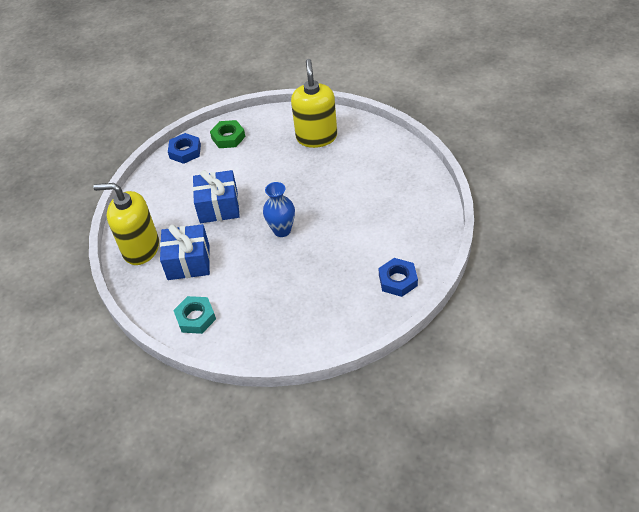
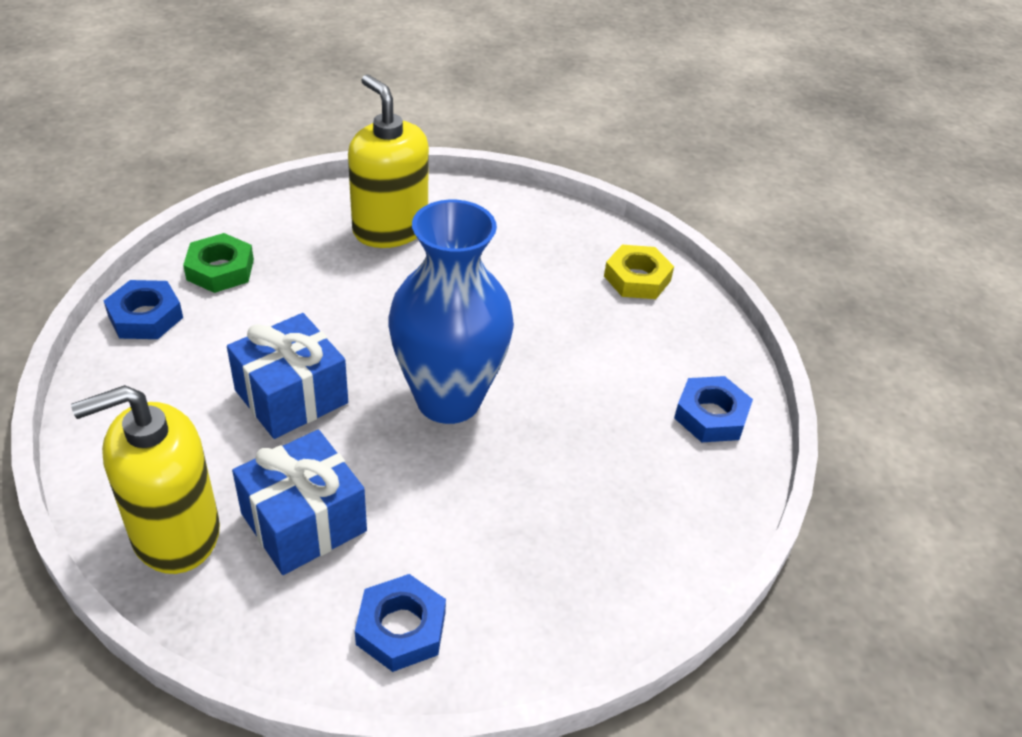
camera: 40 degrees left, 5 degrees down
turquoise nut [173,296,216,334] -> blue nut [355,574,446,672]
blue vase [263,182,295,237] -> blue vase [388,200,514,424], size x1.83
none -> yellow nut [604,245,674,299]

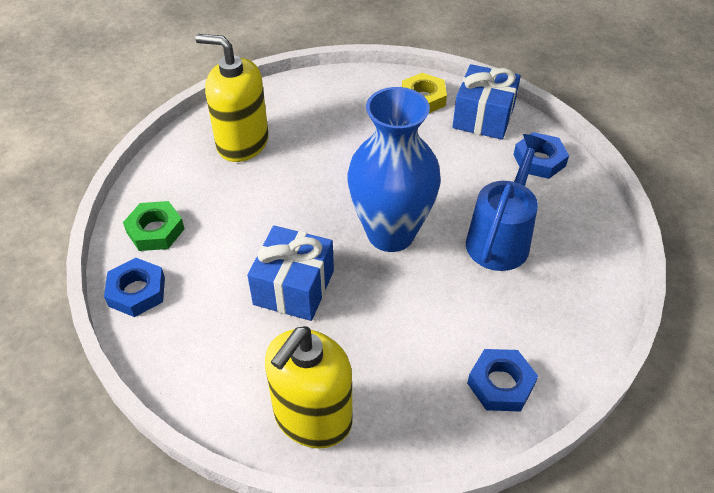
camera: 30 degrees left, 5 degrees up
blue gift [232,430,367,575] -> blue gift moved to [452,64,521,140]
none -> blue watering can [466,134,547,271]

